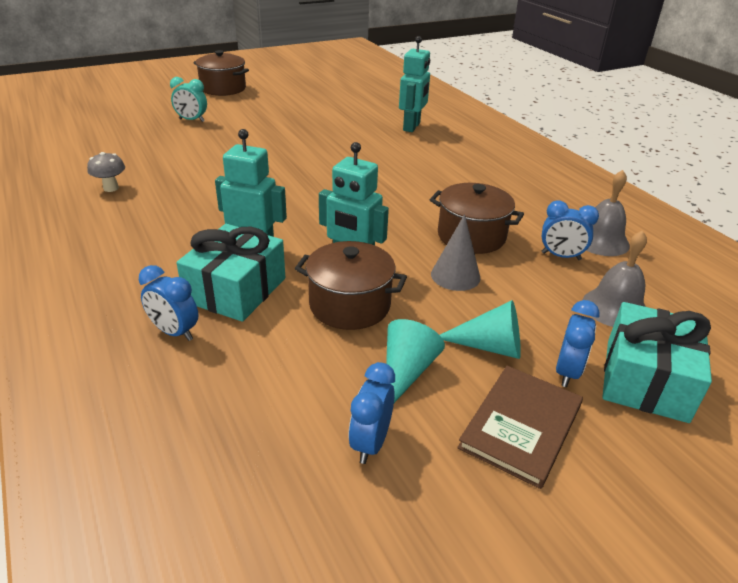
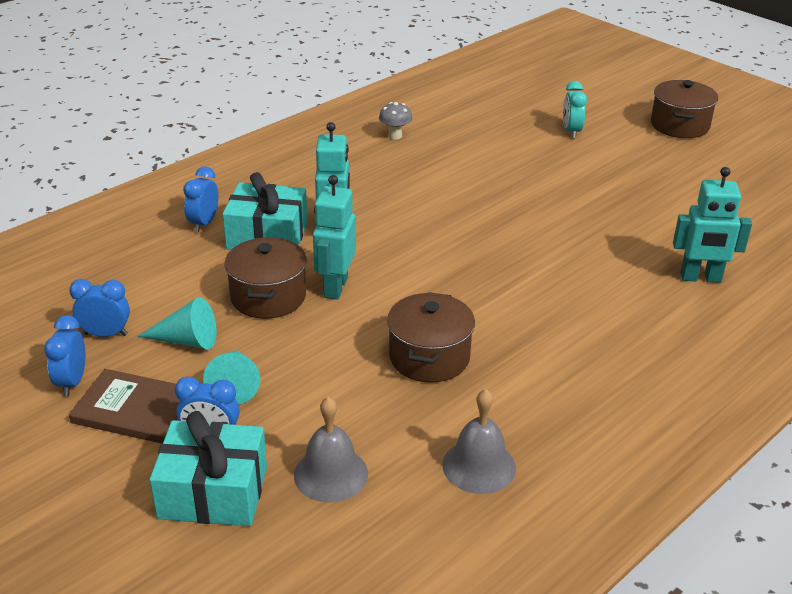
camera: 75 degrees right, 0 degrees up
grey cone [431,214,480,291] -> none
blue clock [542,201,599,260] -> blue clock moved to [44,315,85,396]

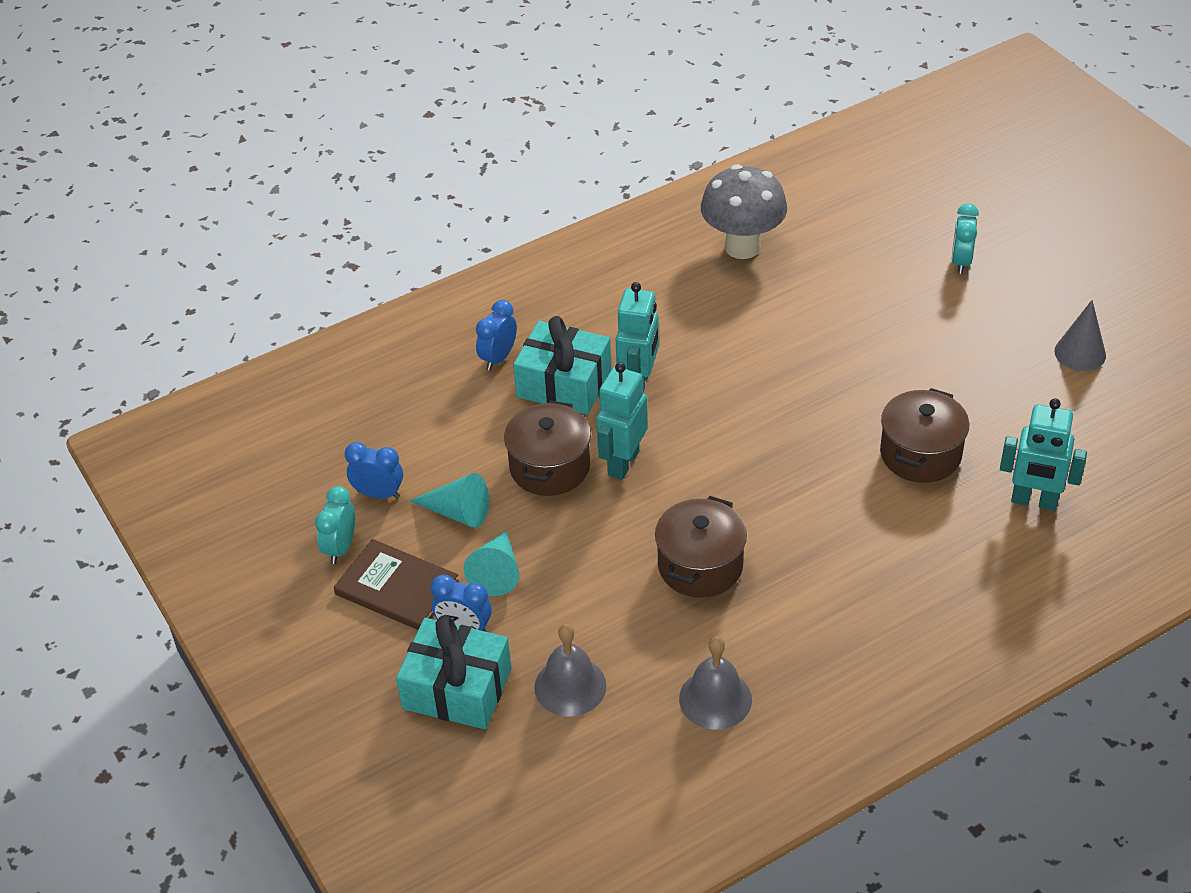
camera: 15 degrees right, 10 degrees up
blue clock [44,315,85,396] -> turquoise clock [315,486,355,564]
grey mushroom [379,102,412,139] -> grey mushroom [701,164,787,259], size x2.12
brown pot [651,80,718,138] -> brown pot moved to [880,388,969,483]
none -> grey cone [1054,300,1106,371]

